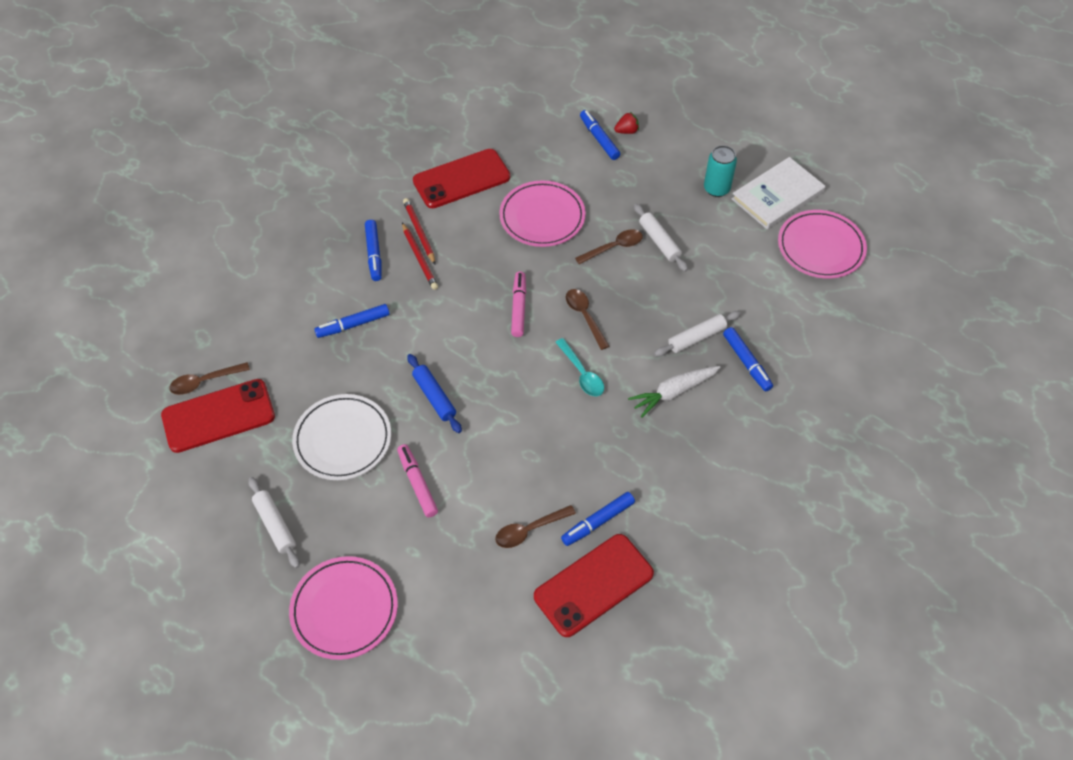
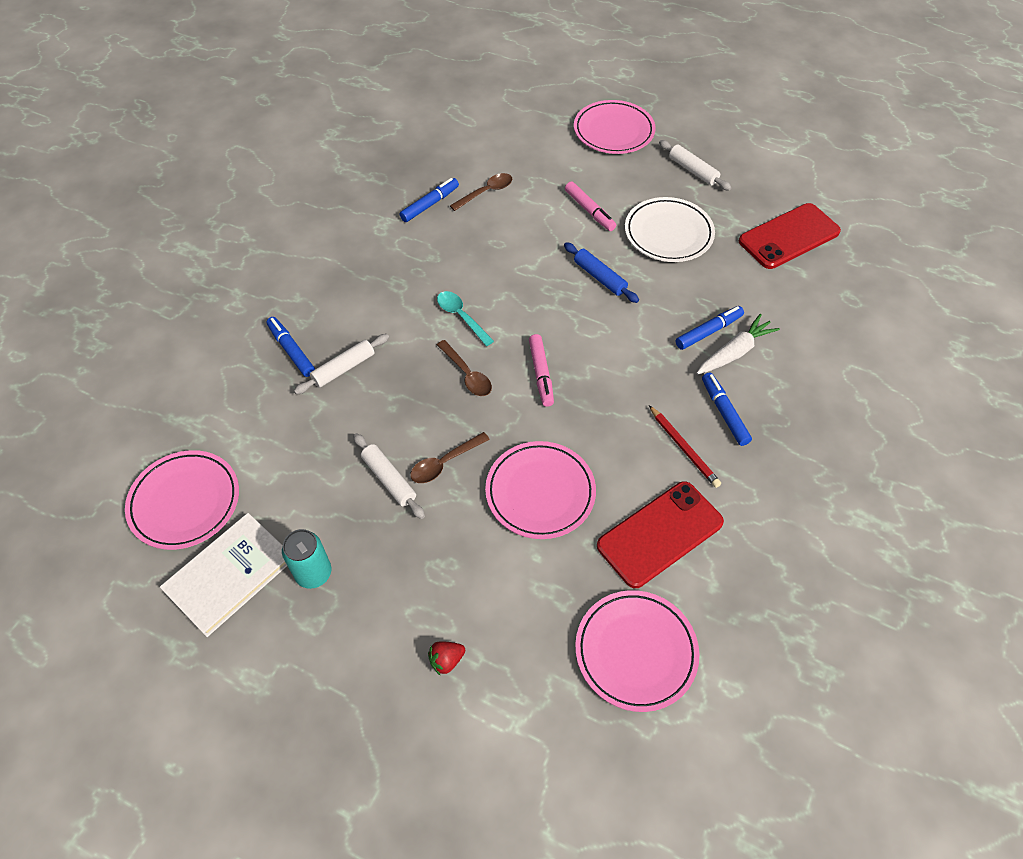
camera: 170 degrees right, 0 degrees up
brown spoon [169,362,250,395] -> none
red pencil [402,223,438,290] -> none
red phone [534,534,654,637] -> none
blue marker [580,110,620,160] -> none
white carrot [628,366,721,418] -> white carrot moved to [697,314,780,374]
none -> pink plate [575,590,699,712]

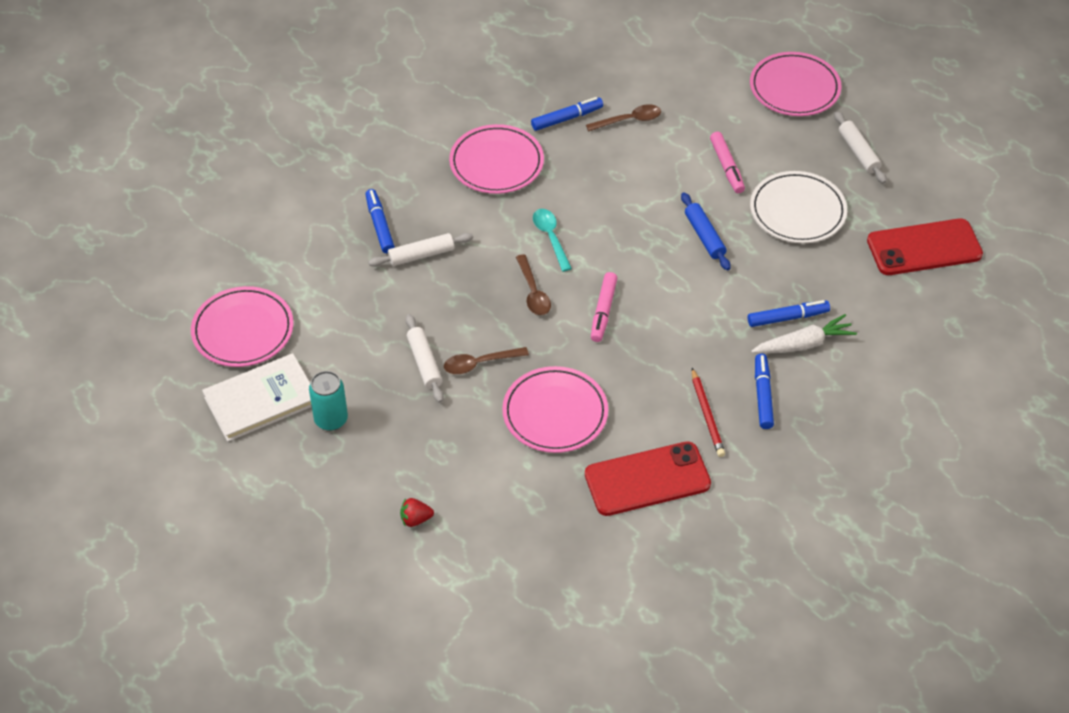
camera: 20 degrees right, 5 degrees down
pink plate [575,590,699,712] -> pink plate moved to [449,124,544,194]

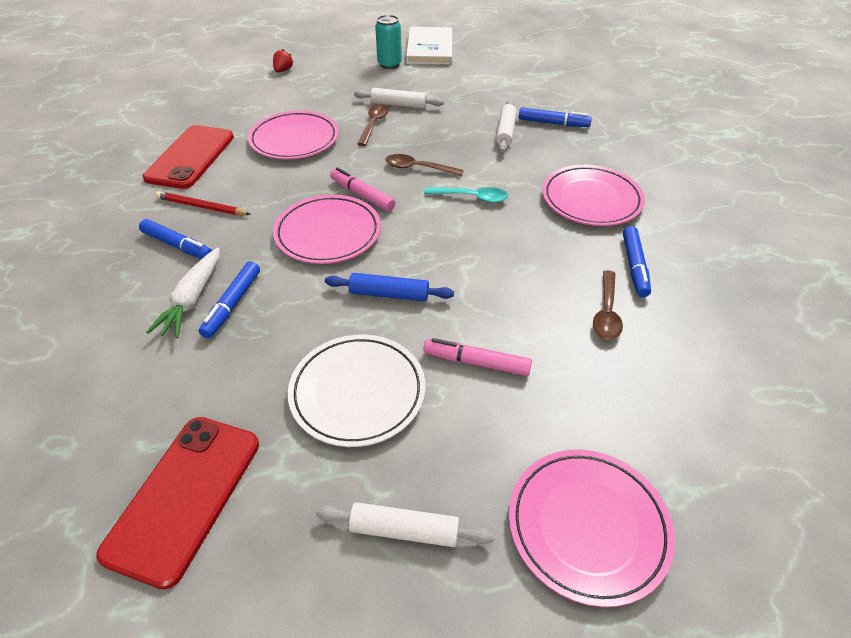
camera: 120 degrees right, 5 degrees down
pink plate [191,286,294,367] -> pink plate moved to [273,195,381,264]

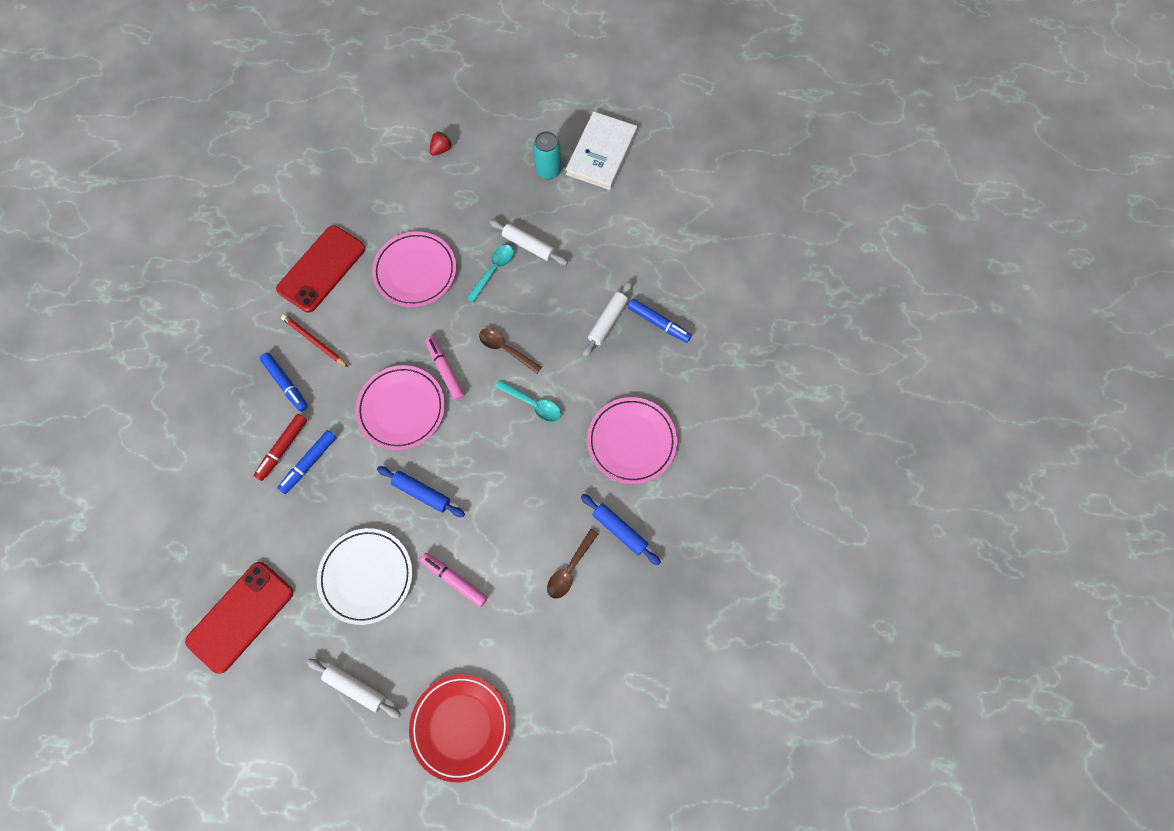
camera: 20 degrees right, 25 degrees up
white carrot [146,247,220,338] -> red marker [254,414,307,481]
brown spoon [357,104,389,146] -> turquoise spoon [467,245,514,302]
pink plate [509,449,675,607] -> red plate [409,674,510,782]
blue marker [623,226,651,297] -> blue rolling pin [581,494,661,565]

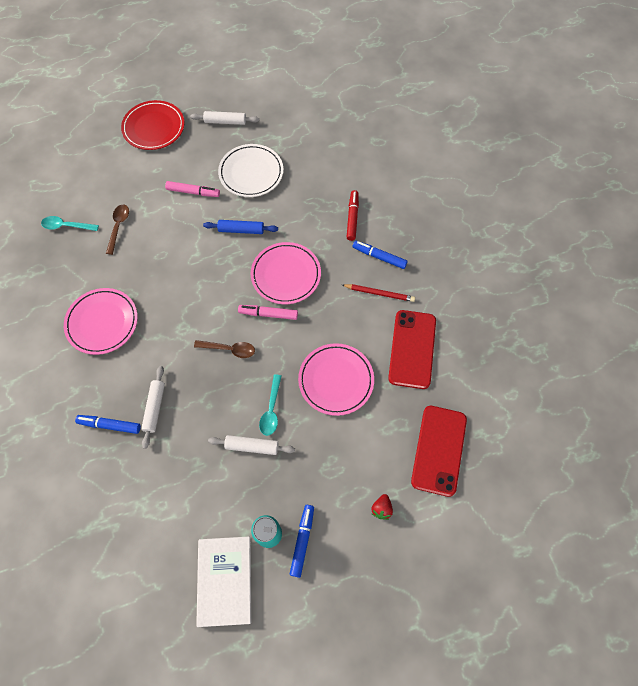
camera: 155 degrees right, 5 degrees down
red phone [185,562,293,673] -> red phone moved to [411,406,467,497]
blue marker [277,430,336,494] -> blue marker moved to [290,505,314,578]
pink marker [425,336,464,400] -> pink marker turned 150 degrees clockwise [238,305,298,320]
turquoise spoon [495,380,561,422] -> turquoise spoon moved to [41,216,99,231]
blue rolling pin [581,494,661,565] -> none

